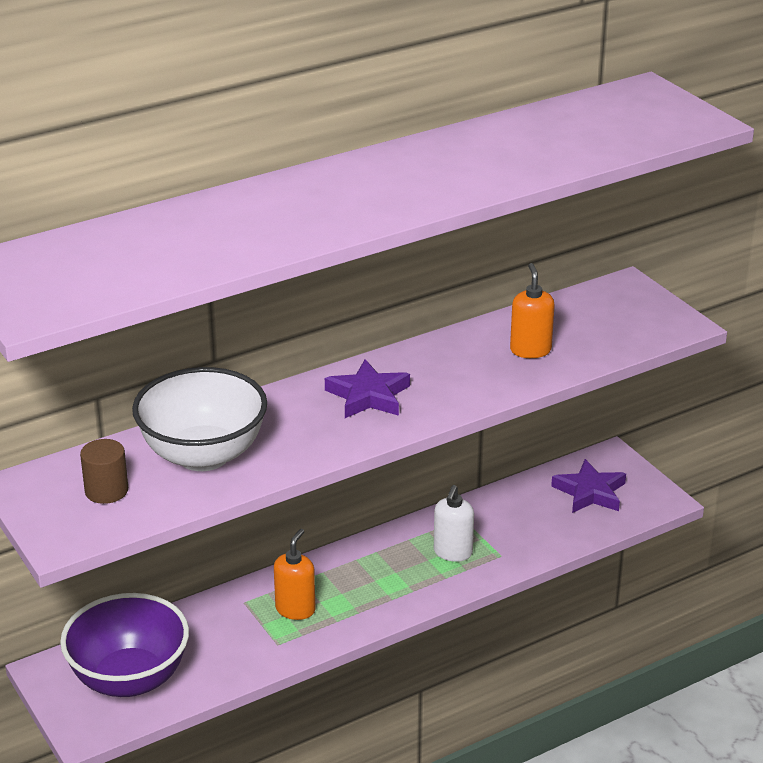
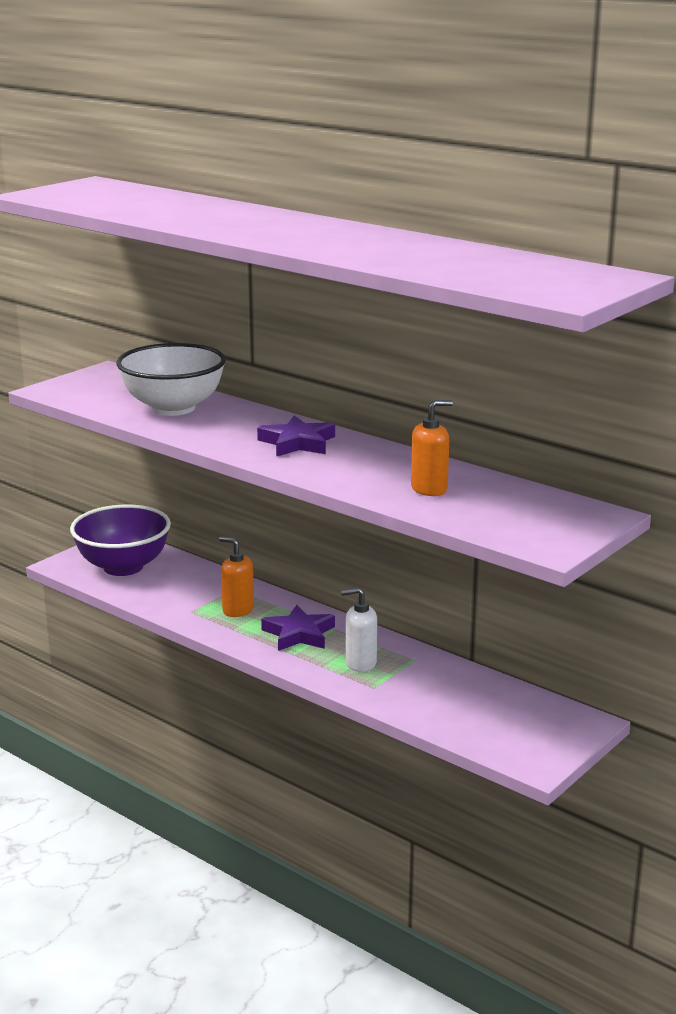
camera: 70 degrees right, 10 degrees down
brown cylinder [80,439,128,504] -> none
orange soap dispenser [274,529,316,620] -> orange soap dispenser turned 150 degrees counterclockwise [219,537,254,617]
purple star [551,459,626,513] -> purple star moved to [261,605,335,651]

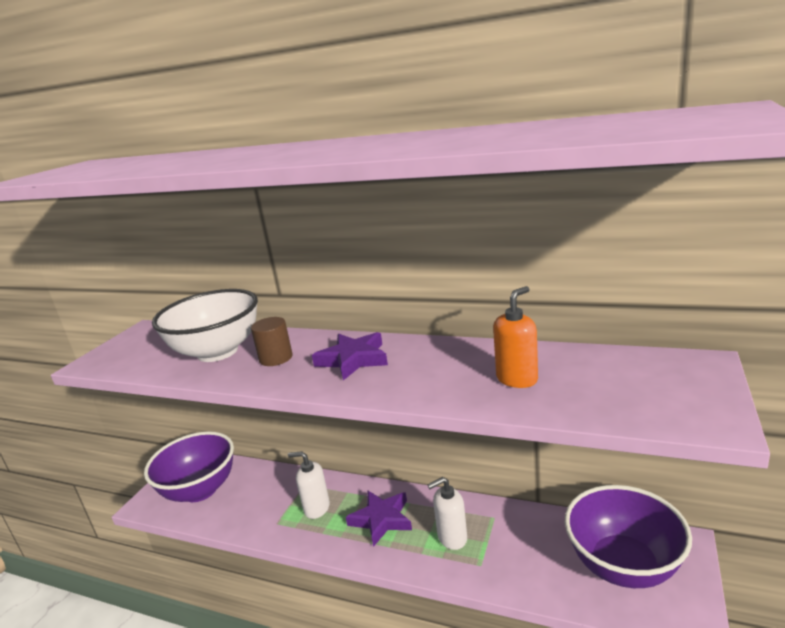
camera: 15 degrees left, 0 degrees up
orange soap dispenser [219,537,254,617] -> white soap dispenser [288,451,330,519]
none -> brown cylinder [251,317,293,366]
none -> purple bowl [565,485,692,588]

